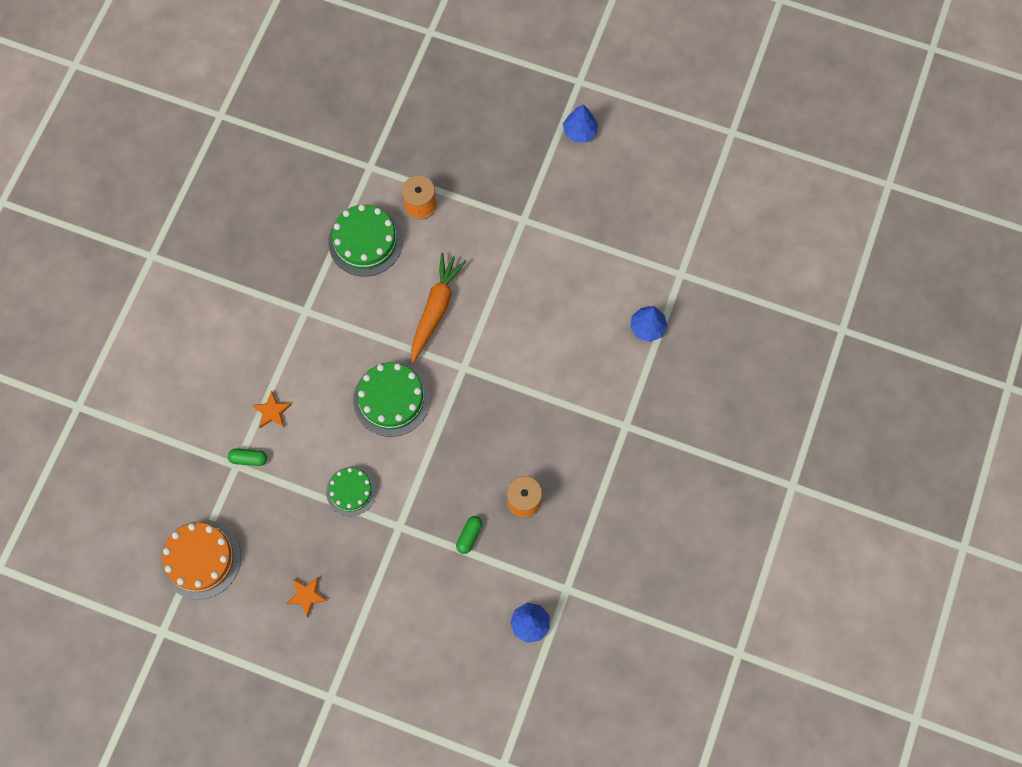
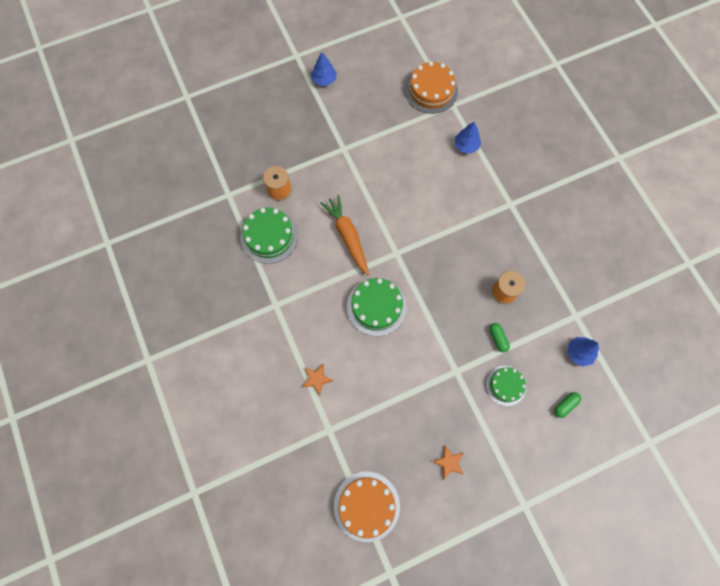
camera: 45 degrees left, 0 degrees up
green capsule [228,449,267,466] -> green capsule moved to [554,392,581,418]
green cake [326,466,377,516] -> green cake moved to [486,366,526,406]
none -> orange cake [405,61,458,114]

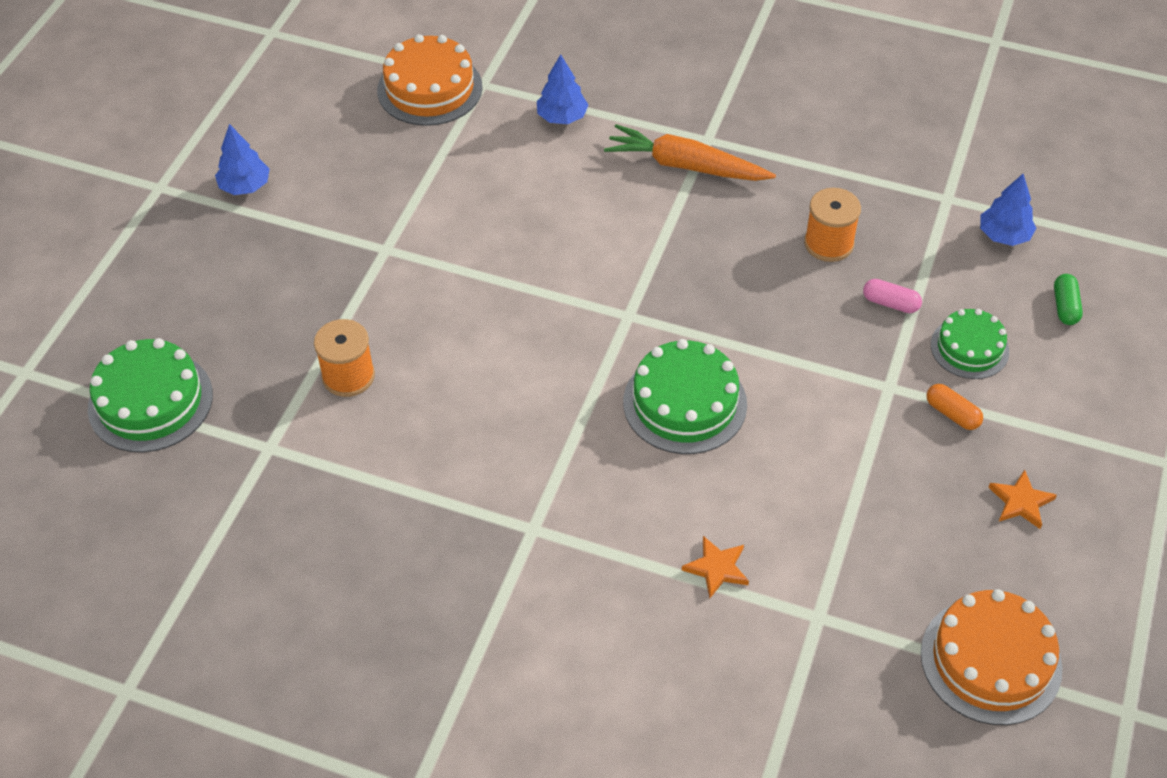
camera: 45 degrees left, 20 degrees down
green cake [241,208,298,264] -> green cake moved to [88,338,213,452]
orange carrot [321,195,369,275] -> orange carrot moved to [604,124,776,181]
green capsule [489,323,510,352] -> pink capsule [863,279,922,313]
none -> orange capsule [926,384,983,430]

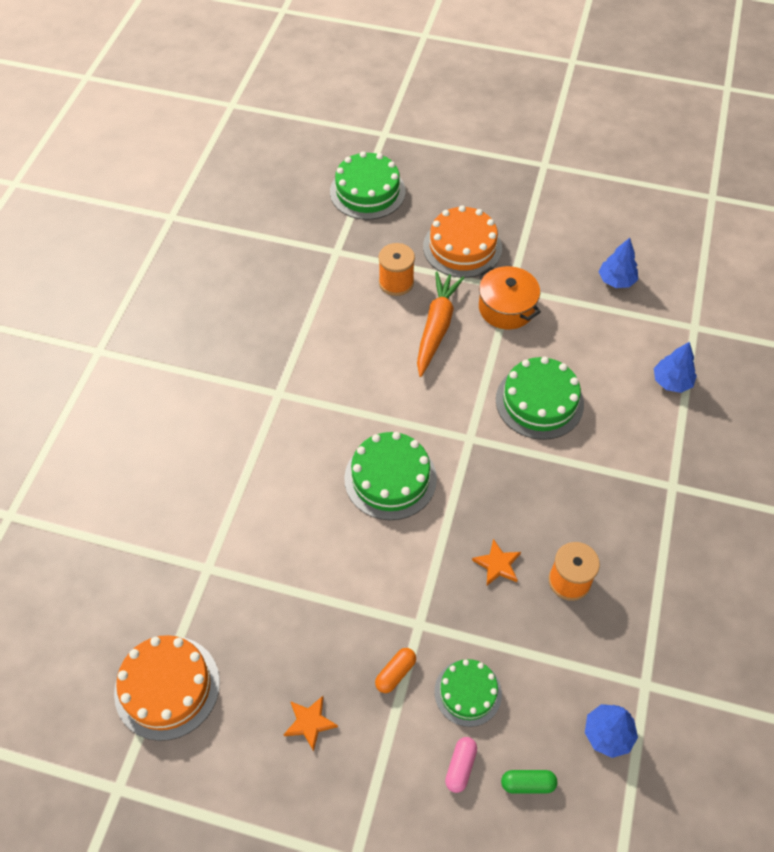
camera: 85 degrees right, 5 degrees up
blue tree [215,124,270,195] -> blue tree moved to [599,238,638,288]
orange cake [377,34,483,126] -> orange cake moved to [423,205,502,278]
orange carrot [604,124,776,181] -> orange carrot moved to [417,272,464,377]
orange star [682,536,749,598] -> orange star moved to [472,539,521,585]
pink capsule [863,279,922,313] -> pink capsule moved to [445,737,477,793]
none -> orange pot [478,266,541,329]
none -> green cake [496,357,584,440]

